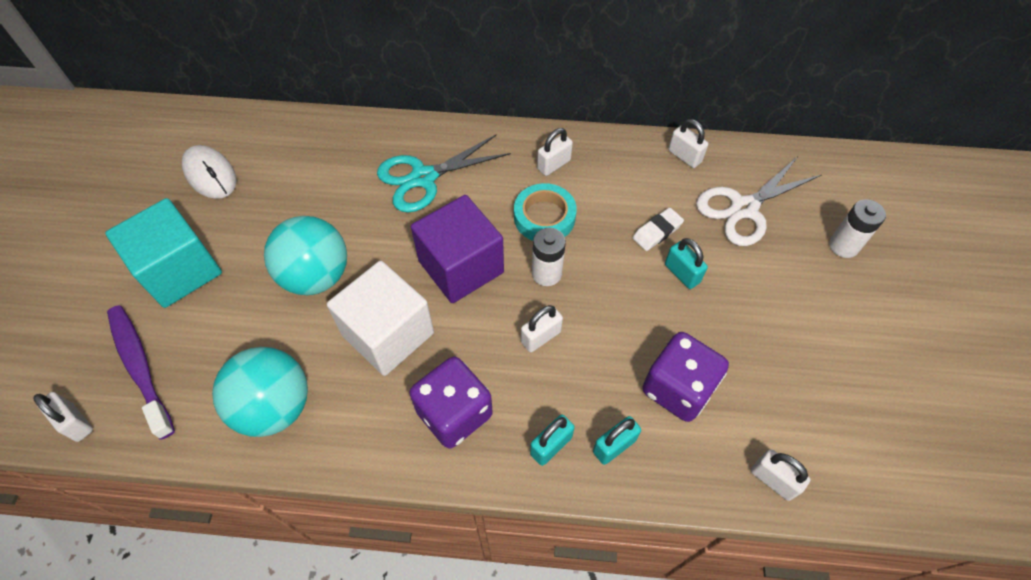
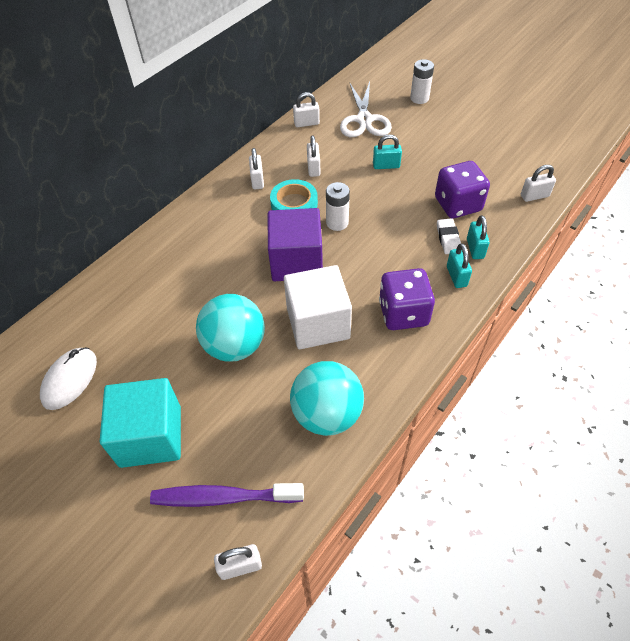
camera: 55 degrees left, 5 degrees down
white mouse [182,145,236,199] -> white mouse turned 60 degrees counterclockwise [40,347,97,410]
turquoise scissors [377,134,511,213] -> none
white padlock [521,305,563,352] -> white padlock moved to [307,136,321,177]
white eraser [633,208,684,251] -> white eraser moved to [437,218,461,254]

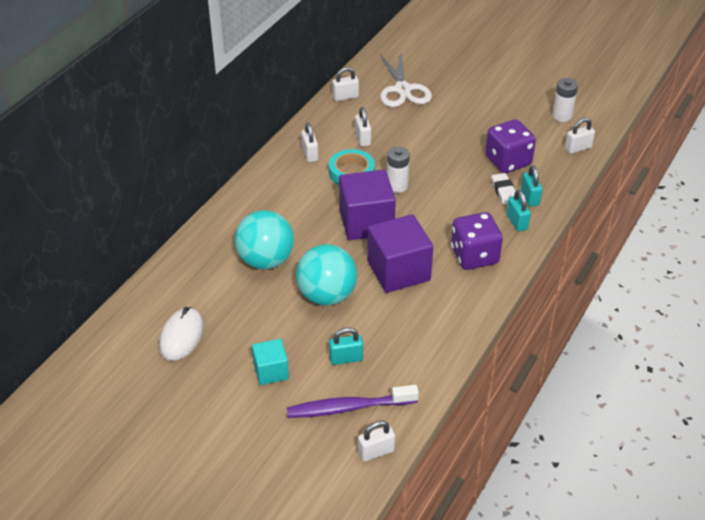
camera: 10 degrees left, 10 degrees down
turquoise cube [100,378,181,468] -> turquoise cube [252,339,289,385], size x0.56
white cube [284,265,352,349] -> purple cube [367,214,433,293]
turquoise ball [290,361,364,436] -> turquoise ball moved to [235,210,294,269]
turquoise padlock [373,134,402,169] -> turquoise padlock moved to [329,327,363,365]
white battery [410,59,434,104] -> white battery moved to [552,78,578,122]

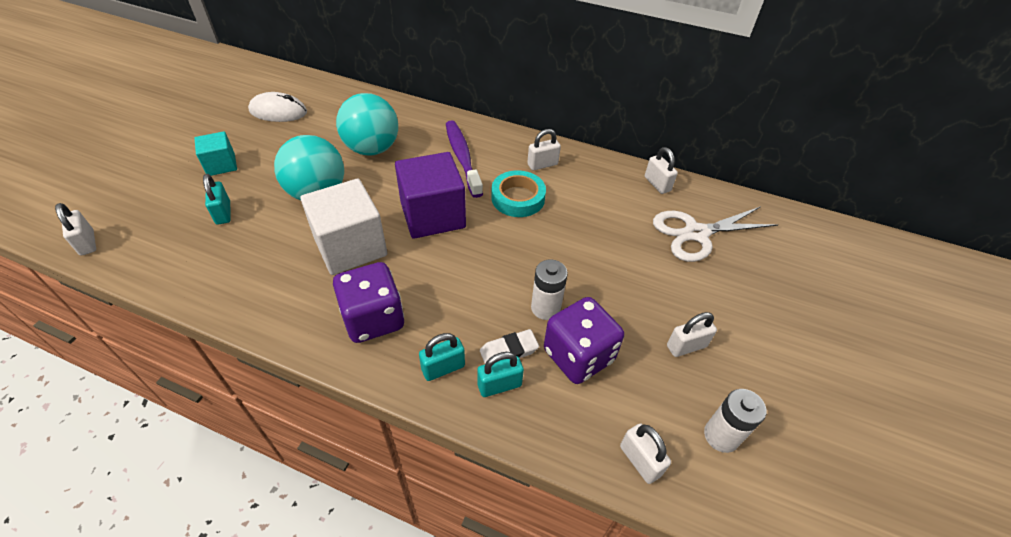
camera: 80 degrees right, 5 degrees up
purple toothbrush [287,385,419,418] -> purple toothbrush moved to [446,120,483,198]
white padlock [355,107,371,147] -> white padlock moved to [667,312,717,357]
purple cube [367,214,433,293] -> white cube [300,179,387,275]
white battery [387,147,410,193] -> white battery moved to [531,259,568,320]

